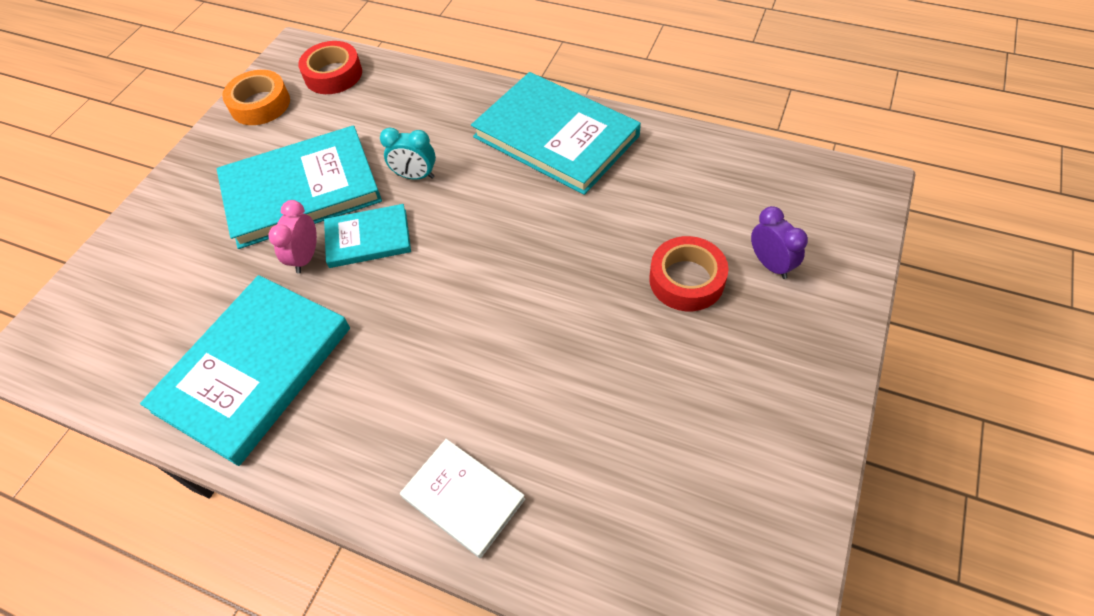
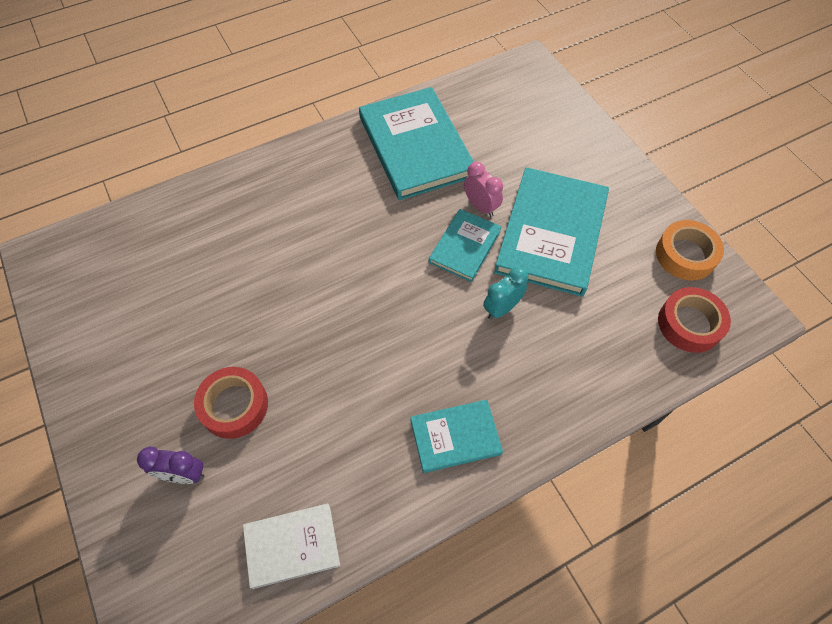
camera: 125 degrees right, 5 degrees up
white book [400,439,525,558] -> white book moved to [243,504,340,589]
turquoise book [471,72,641,195] -> turquoise book [410,400,503,473], size x0.54

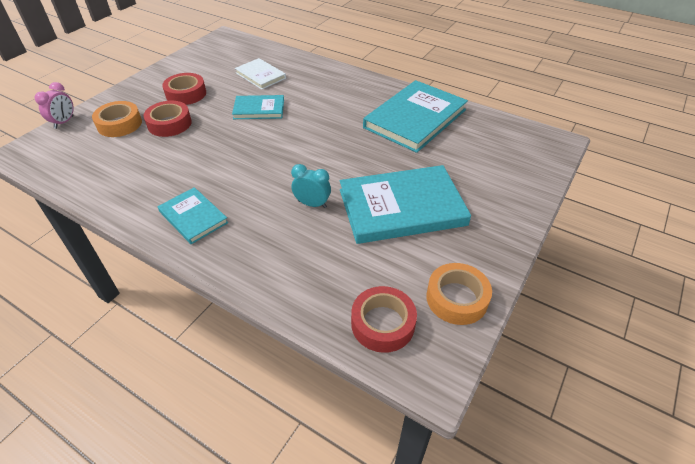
camera: 60 degrees right, 15 degrees down
purple clock [137,447,204,484] -> orange tape [92,101,142,137]
white book [243,504,340,589] -> white book moved to [235,58,286,90]
turquoise book [429,209,502,282] -> turquoise book moved to [232,95,284,119]
pink clock [464,162,503,217] -> pink clock moved to [34,82,74,129]
none -> red tape [162,73,206,105]

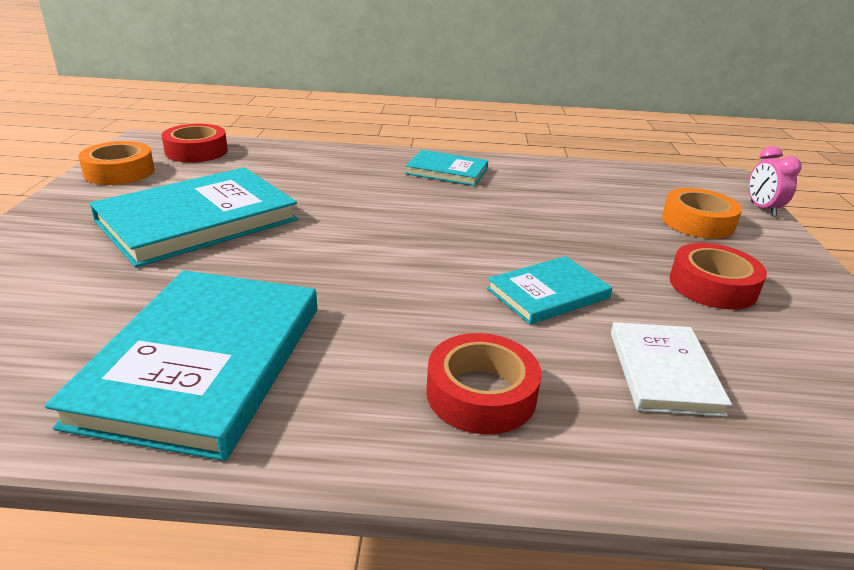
camera: 150 degrees right, 15 degrees down
red tape [144,101,192,137] -> red tape moved to [426,333,542,434]
white book [235,58,286,90] -> white book turned 75 degrees clockwise [611,322,732,417]
turquoise clock [291,164,331,208] -> none

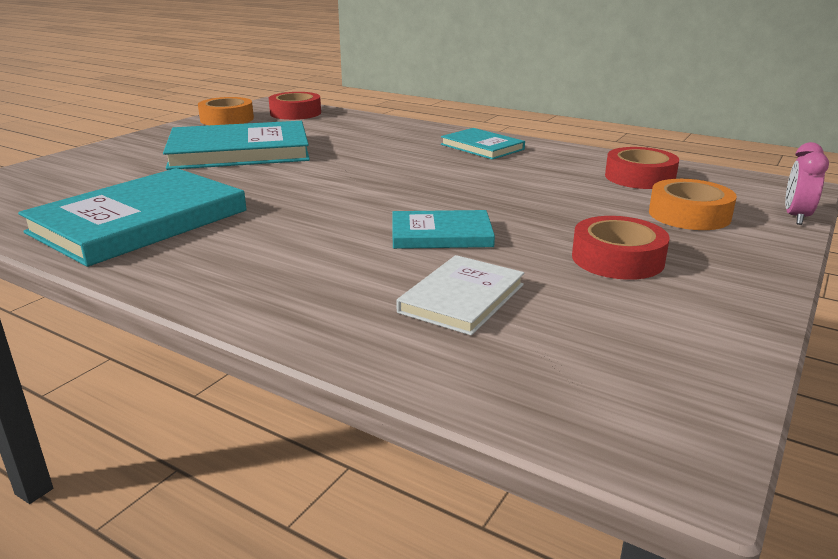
camera: 30 degrees right, 5 degrees down
red tape [426,333,542,434] -> red tape moved to [605,147,679,189]

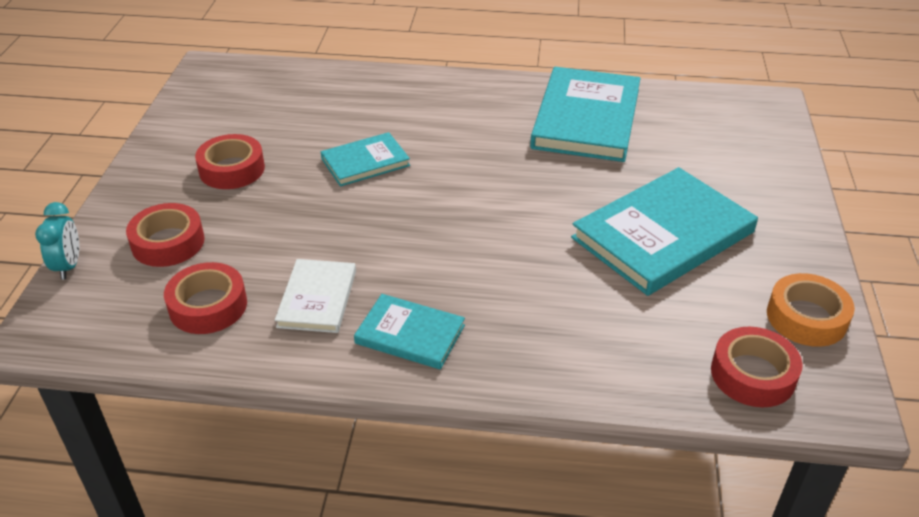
camera: 155 degrees right, 15 degrees up
white book [396,255,525,335] -> white book moved to [275,259,356,333]
orange tape [649,179,737,230] -> red tape [126,203,205,267]
pink clock [785,142,829,225] -> turquoise clock [35,202,79,280]

